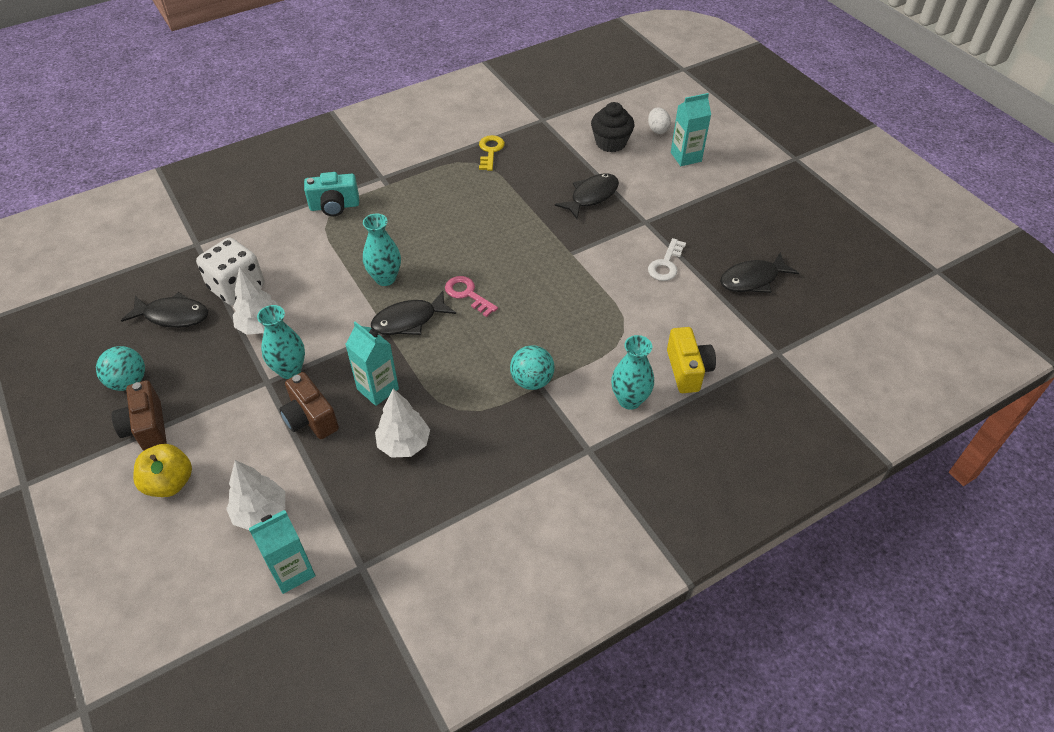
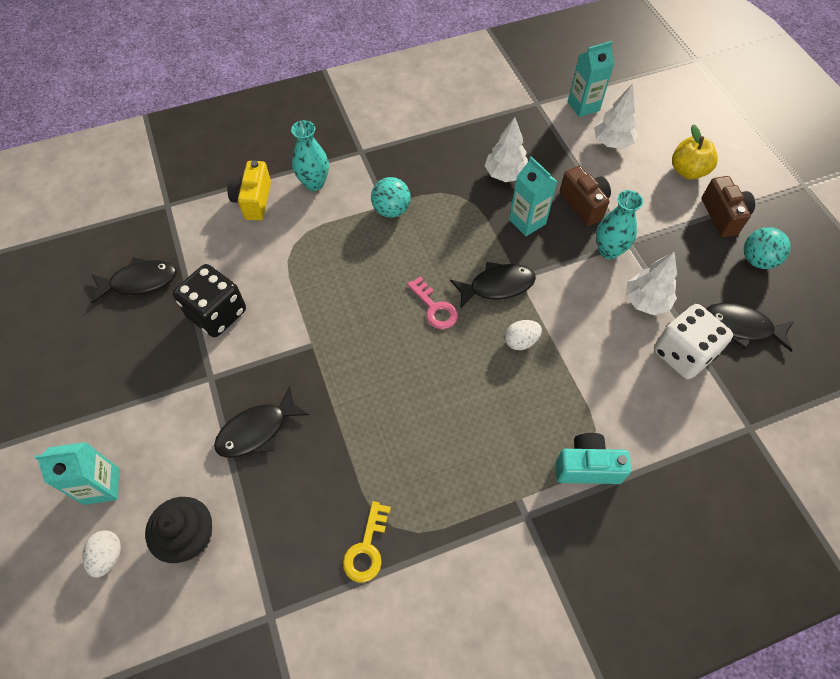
camera: 170 degrees left, 10 degrees up
turquoise vase [363,214,401,286] -> white egg [505,320,542,350]
white key [648,238,686,281] -> black dice [173,264,246,337]

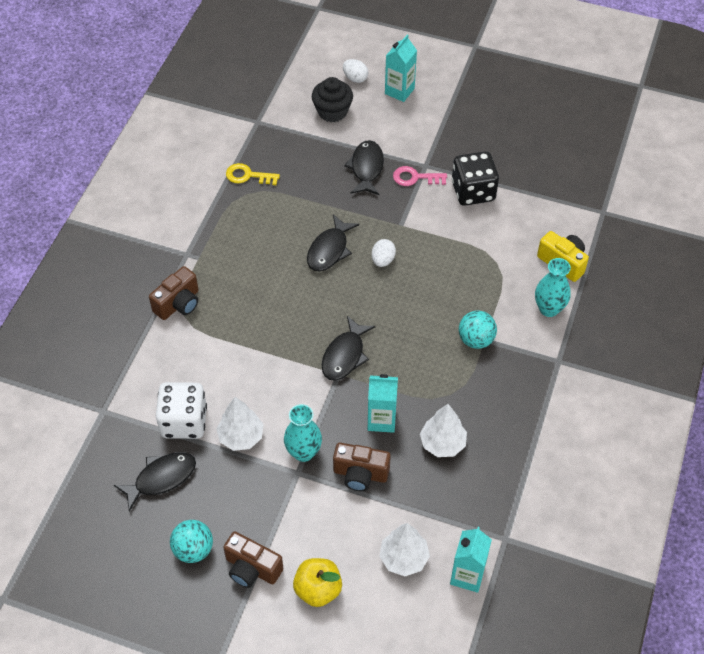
camera: 130 degrees right, 5 degrees down
black fish [91,257,177,303] -> black fish moved to [307,214,359,272]
yellow key [343,501,391,583] -> yellow key turned 45 degrees counterclockwise [226,163,280,185]
pink key [407,276,458,329] -> pink key moved to [393,166,447,186]
white egg [505,320,542,350] -> white egg moved to [372,239,396,267]
turquoise camera [556,433,631,484] -> brown camera [149,266,199,320]

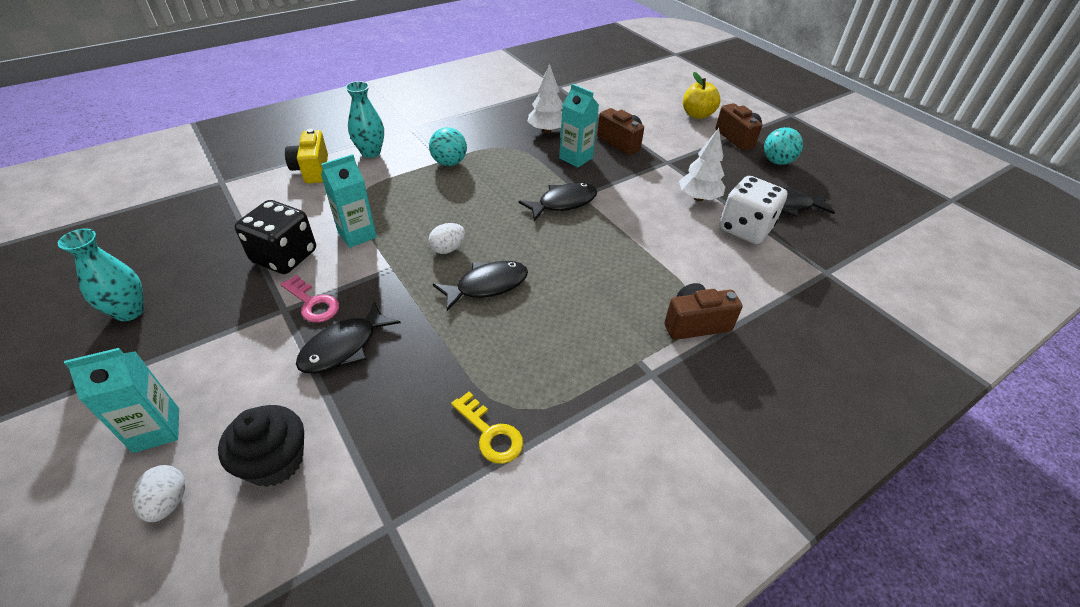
camera: 145 degrees left, 10 degrees down
turquoise vase [284,404,322,462] -> turquoise vase moved to [58,228,144,321]
white tree [379,523,430,576] -> none
turquoise carton [450,527,492,593] -> turquoise carton moved to [321,154,377,248]

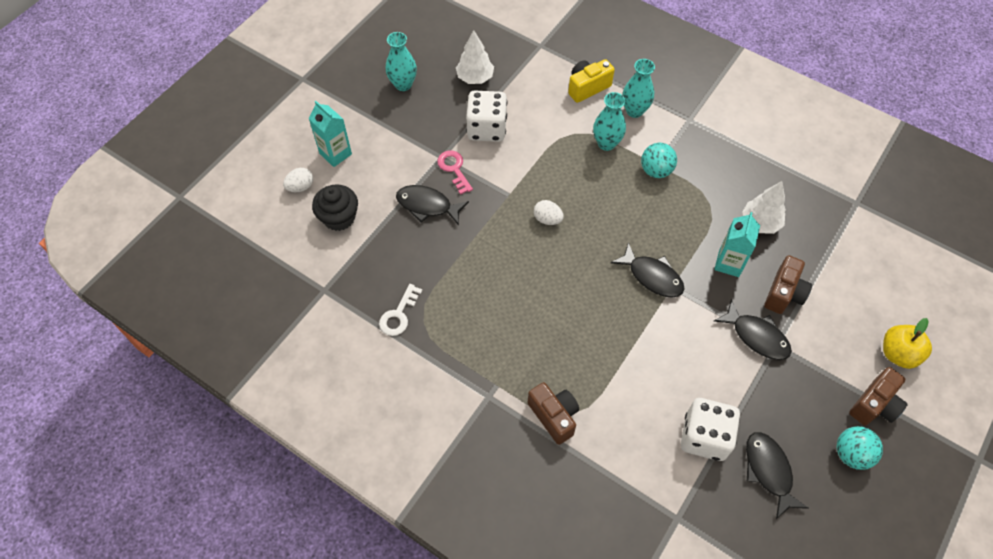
camera: 70 degrees right, 15 degrees up
black dice [235,200,316,274] -> white dice [466,90,507,142]
pink key [280,275,339,323] -> pink key turned 135 degrees clockwise [437,151,473,195]
turquoise carton [321,154,377,248] -> none
black fish [433,261,528,311] -> black fish moved to [714,299,792,360]
yellow key [451,392,523,464] -> white key [379,284,423,336]
white tree [679,128,725,201] -> white tree moved to [456,30,494,84]
none -> turquoise vase [593,92,626,151]

